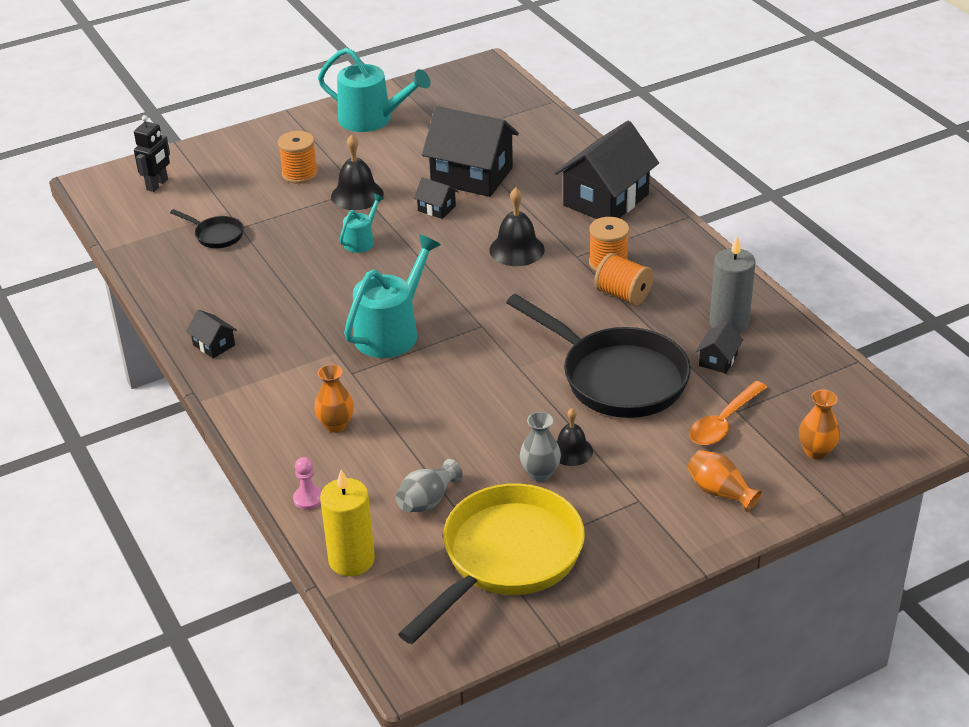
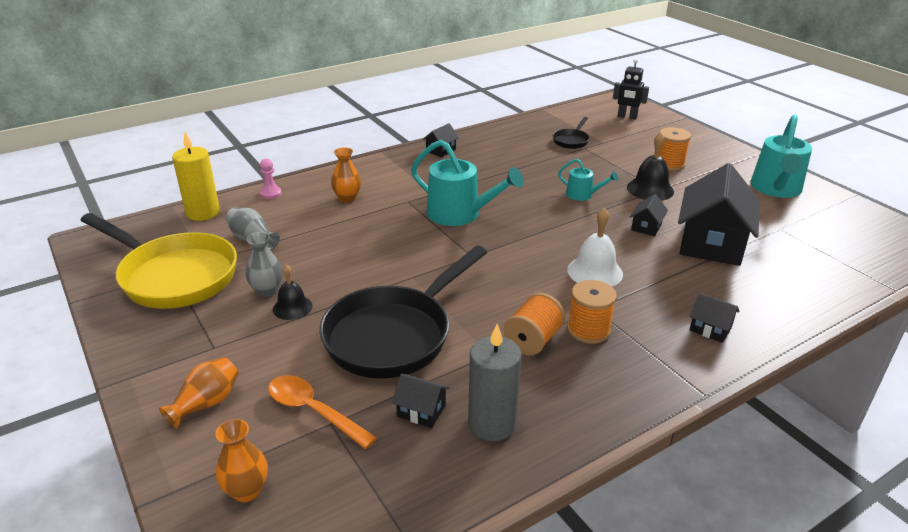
camera: 85 degrees right, 5 degrees down
black bell [489,188,545,266] -> white bell [567,208,623,287]
black house [554,120,659,219] -> black house [690,293,739,343], size x0.44

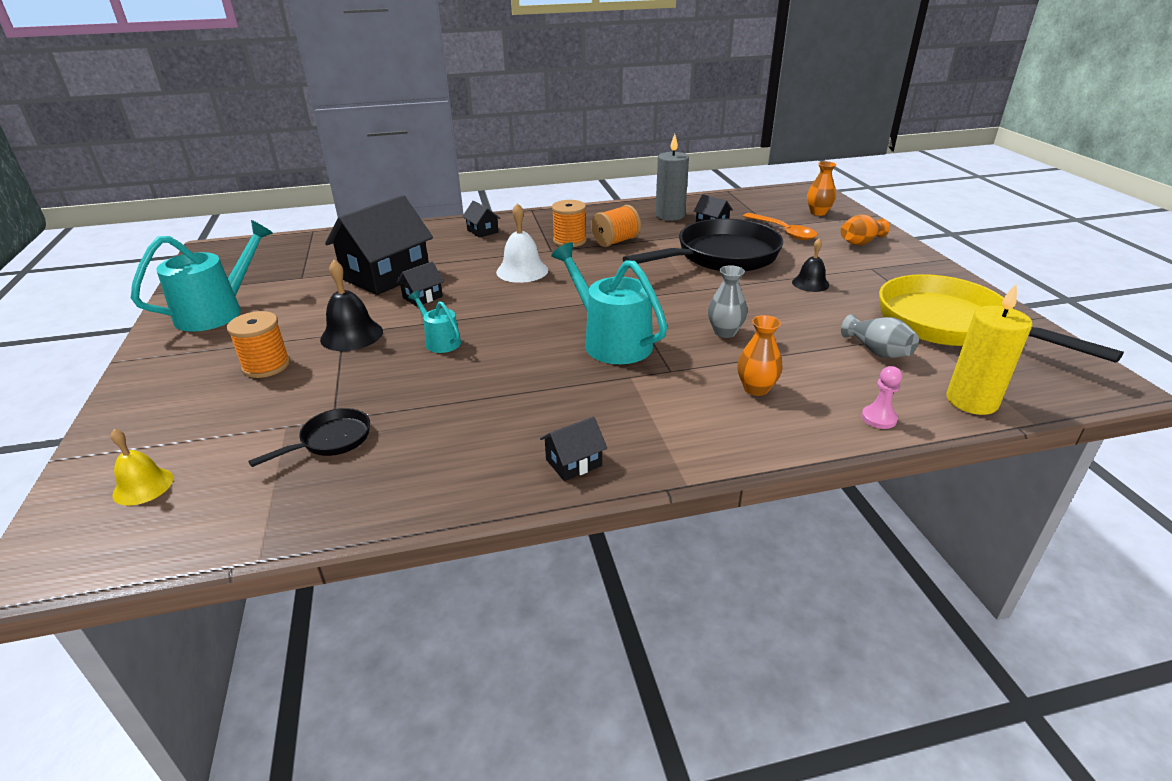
camera: 160 degrees left, 0 degrees up
grey vase [246,232,283,297] -> grey vase moved to [708,265,747,338]
black robot [613,59,649,120] -> yellow bell [111,429,174,506]

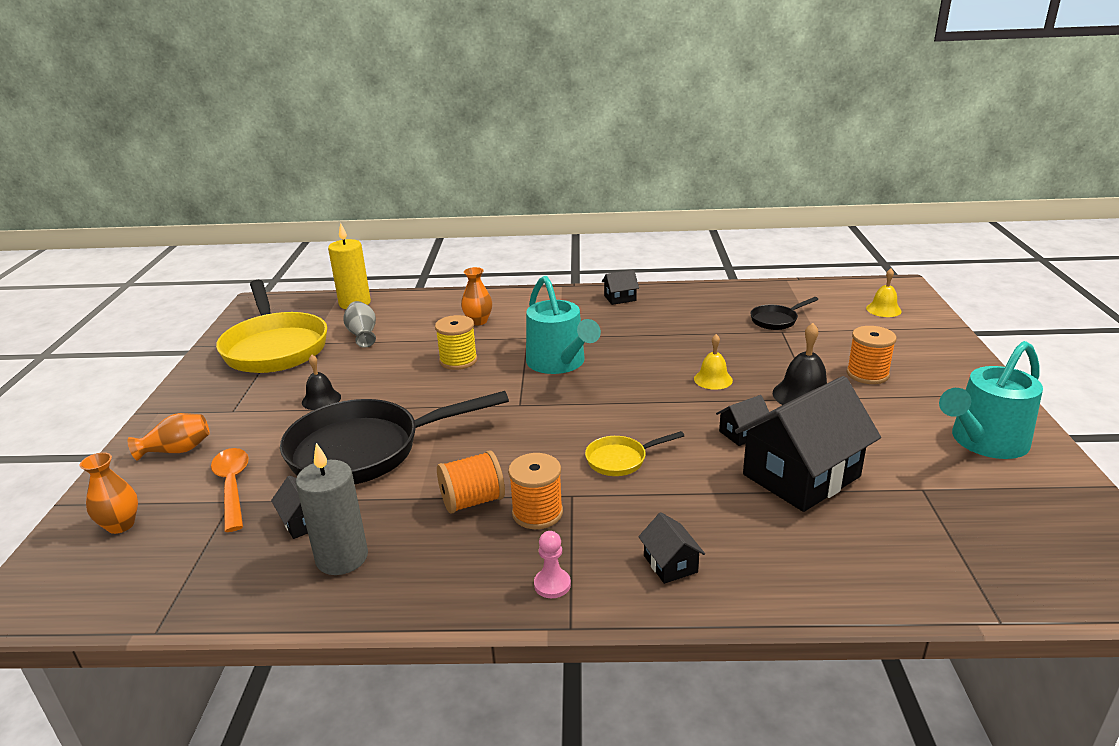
camera: 165 degrees left, 5 degrees down
turquoise watering can [408,291,461,353] -> yellow bell [694,334,733,390]
white bell [496,203,548,283] -> yellow pan [585,431,684,476]
grey vase [708,265,747,338] -> yellow spool [435,315,477,370]
pink pawn [861,366,902,429] -> pink pawn moved to [534,531,571,598]

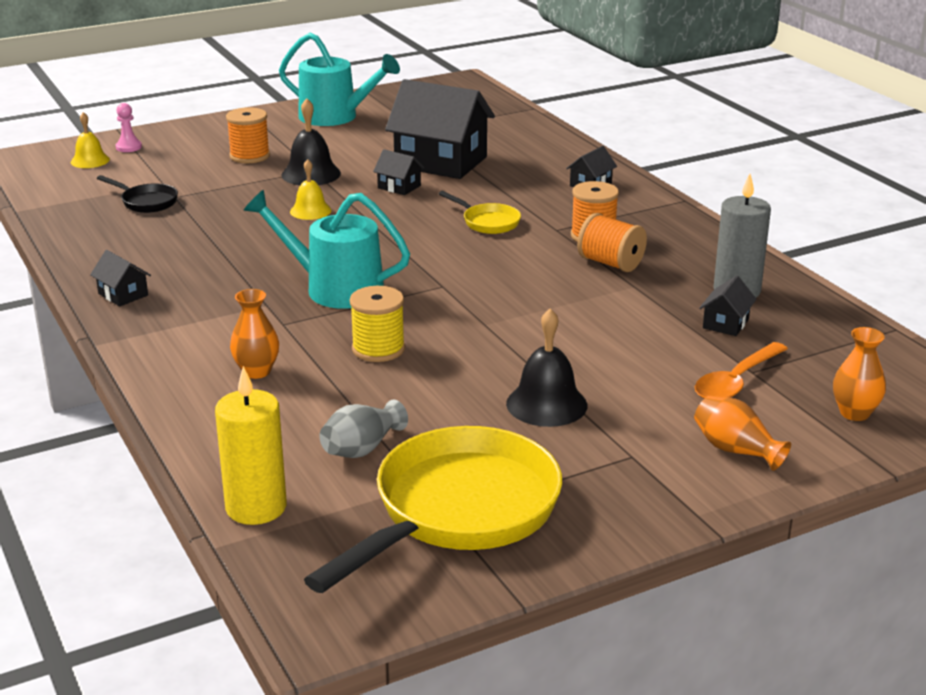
camera: 120 degrees left, 0 degrees up
black pan [280,391,509,484] -> none
black bell [302,355,341,410] -> black bell [506,308,587,427], size x1.51
turquoise watering can [526,276,601,374] -> turquoise watering can turned 105 degrees counterclockwise [244,190,410,309]
pink pawn [534,531,571,598] -> pink pawn moved to [116,103,142,152]

